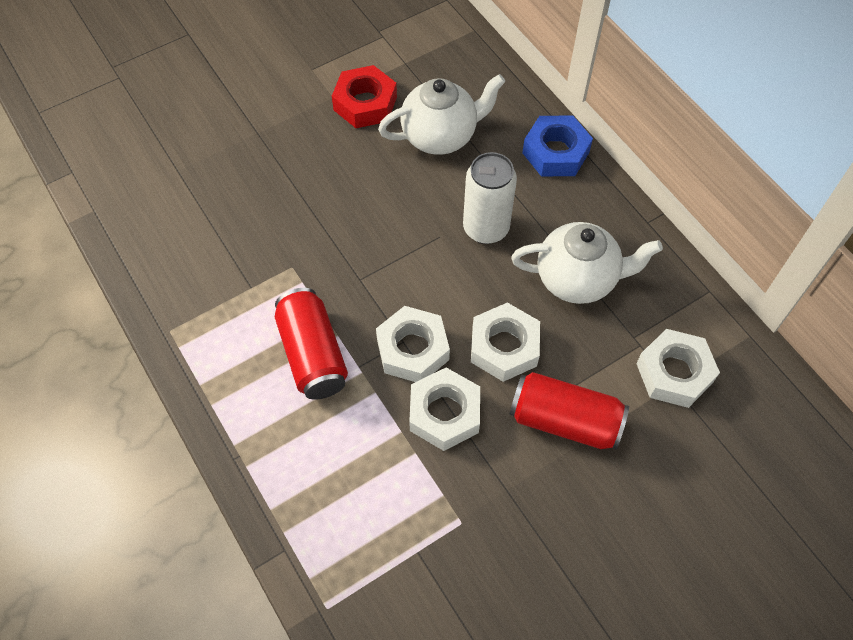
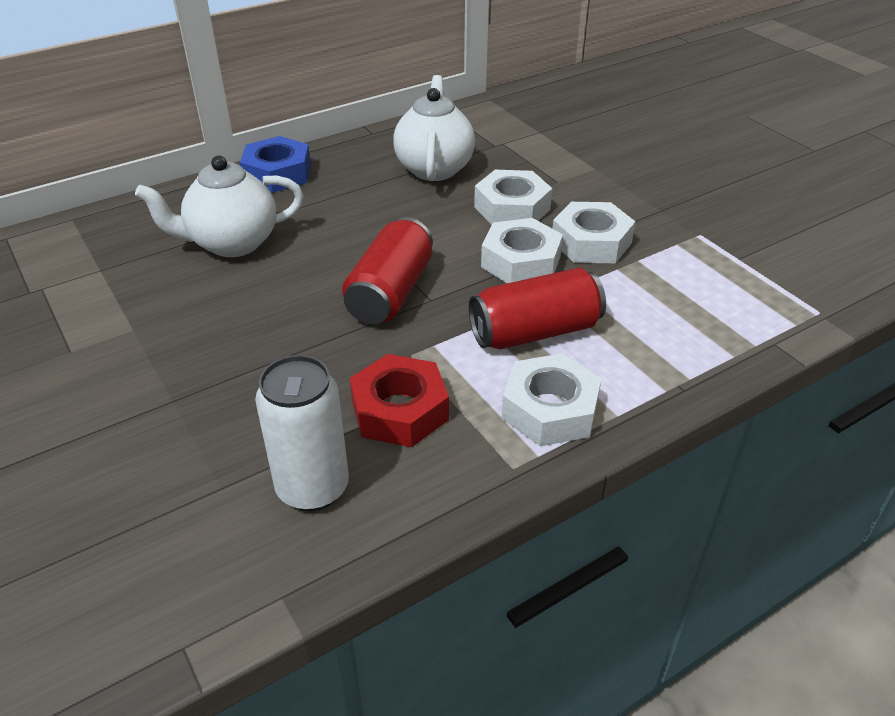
camera: 90 degrees left, 20 degrees down
red nut [332,65,397,128] -> red nut moved to [350,354,449,447]
white teapot [378,74,505,155] -> white teapot turned 90 degrees counterclockwise [135,156,304,257]
white can [463,152,517,244] -> white can moved to [255,355,349,511]
red can [510,372,629,449] -> red can moved to [342,217,433,324]
white nut [636,329,720,408] -> white nut moved to [502,354,602,446]

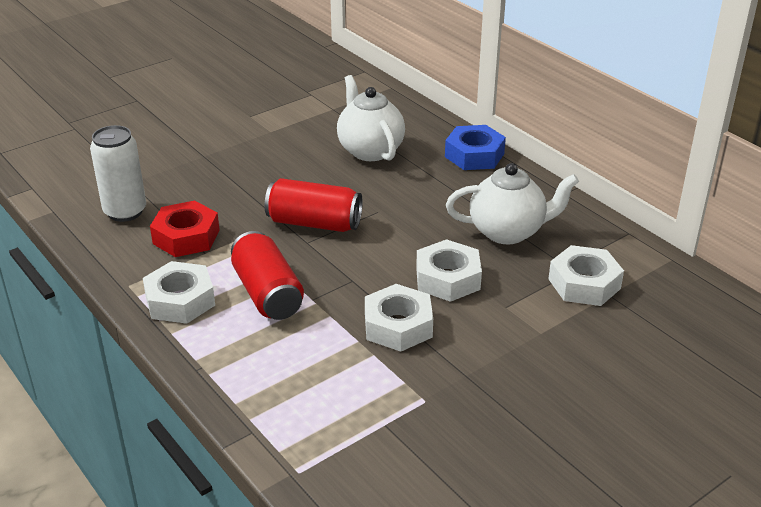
camera: 85 degrees right, 5 degrees down
white nut [481,218,563,283] -> white nut moved to [548,245,624,306]

